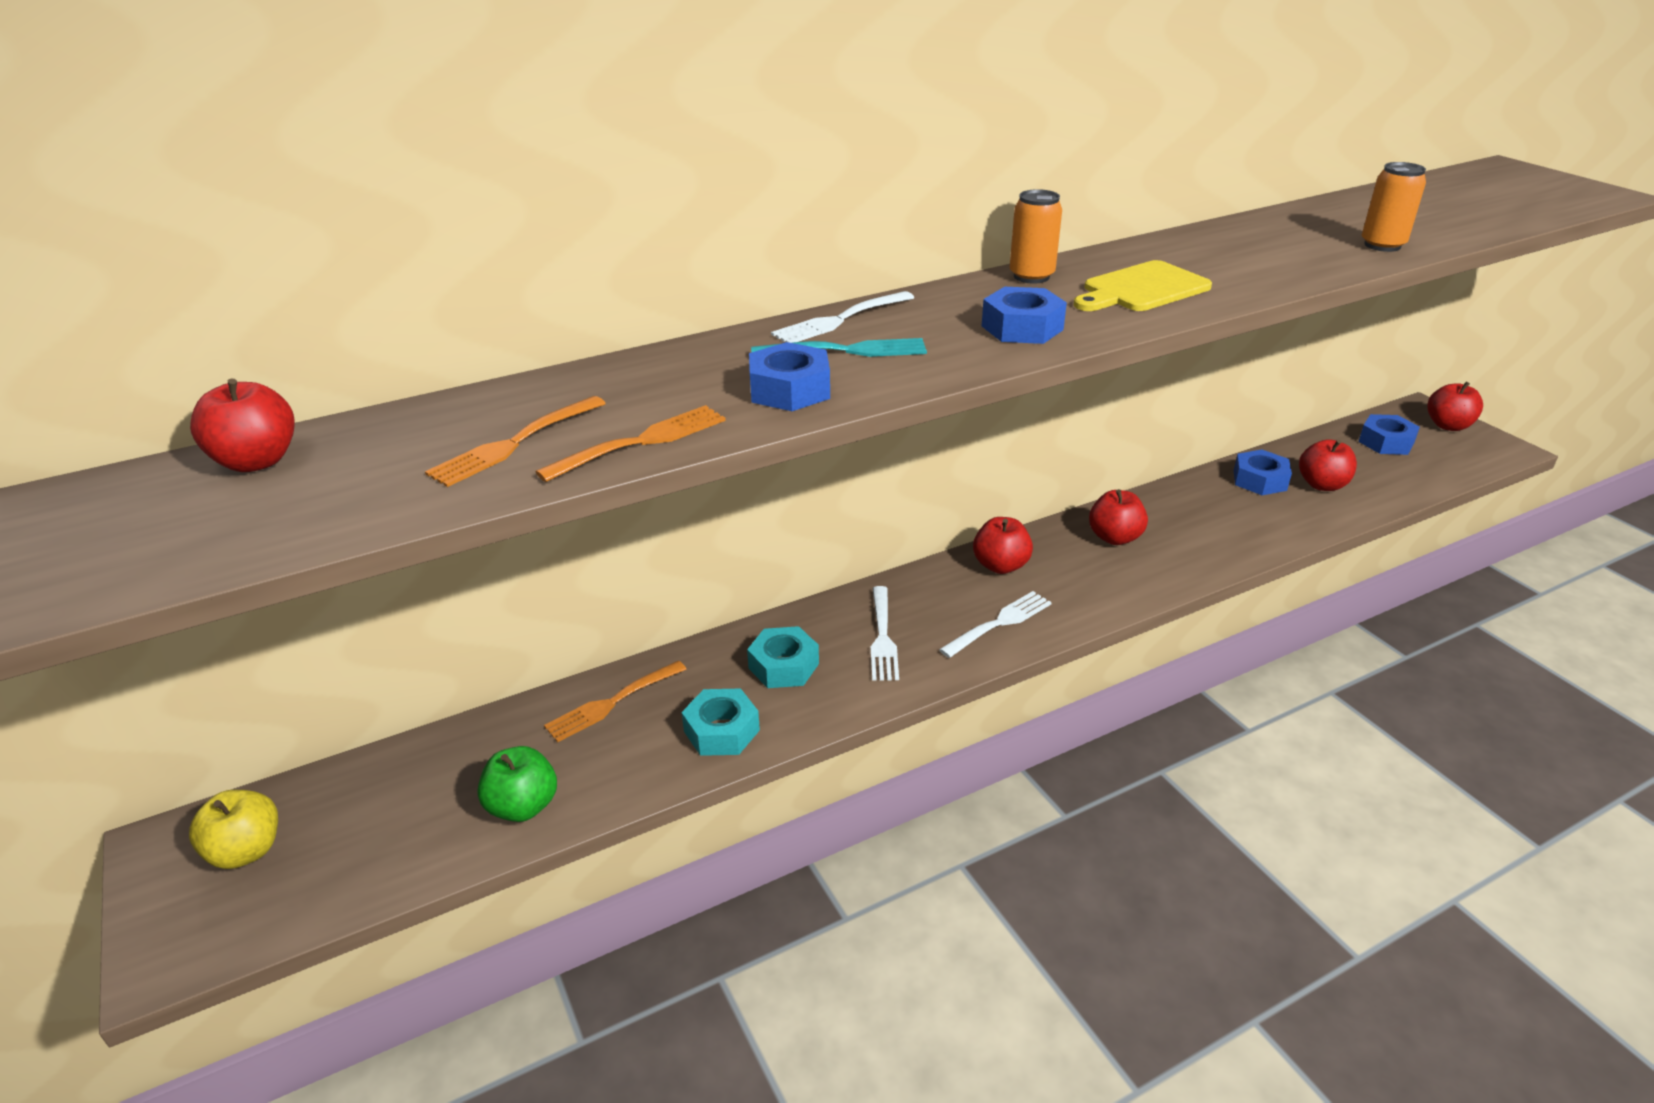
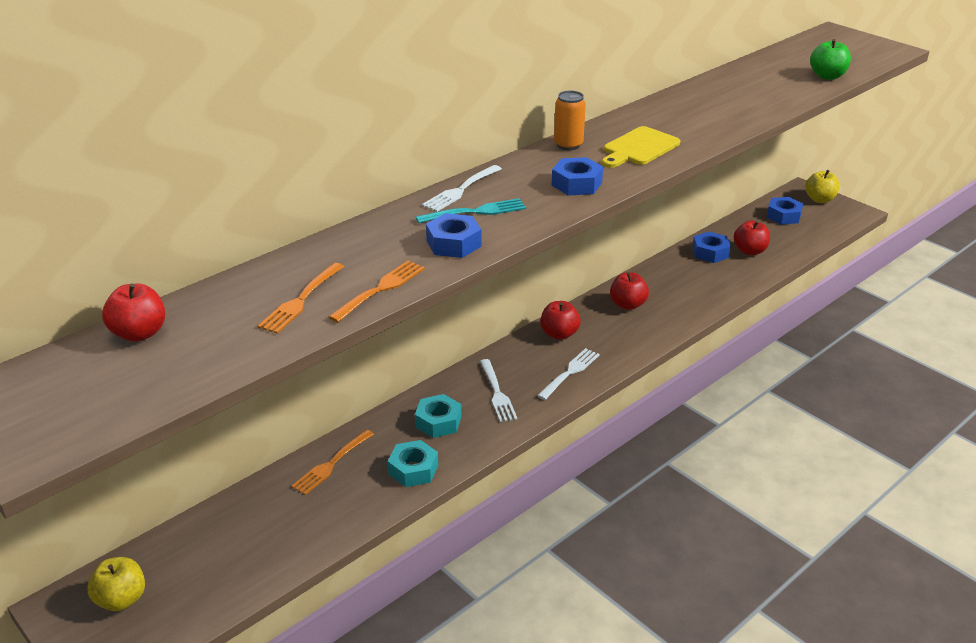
camera: 15 degrees left, 0 degrees up
green apple [477,746,557,822] -> green apple moved to [810,39,851,80]
orange can [1362,162,1426,252] -> none
red apple [1427,382,1483,431] -> yellow apple [805,170,840,203]

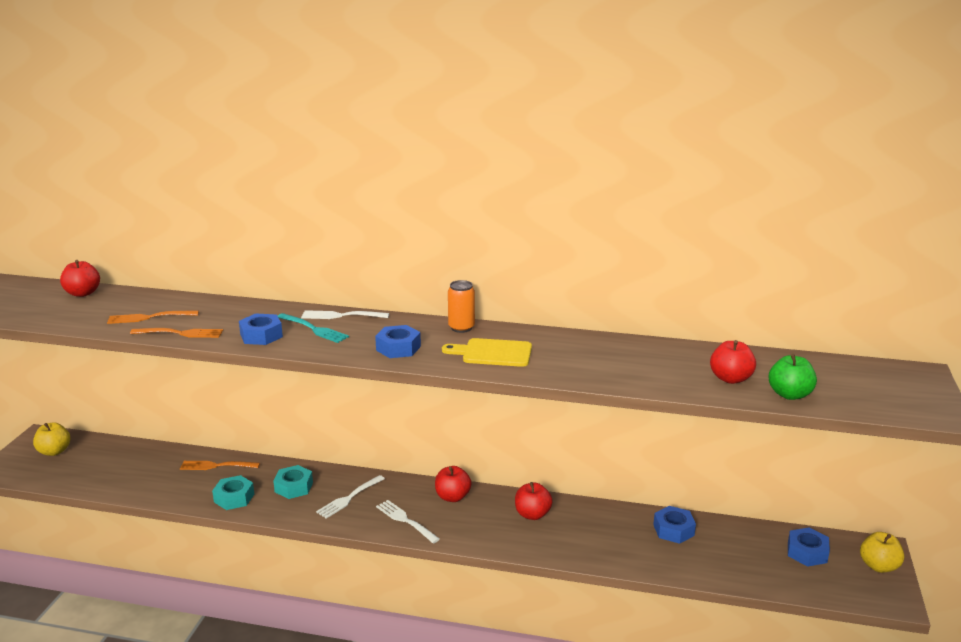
camera: 55 degrees right, 10 degrees down
white fork [537,348,600,400] -> white fork turned 135 degrees counterclockwise [376,500,440,544]
red apple [734,220,770,255] -> red apple moved to [710,340,756,384]

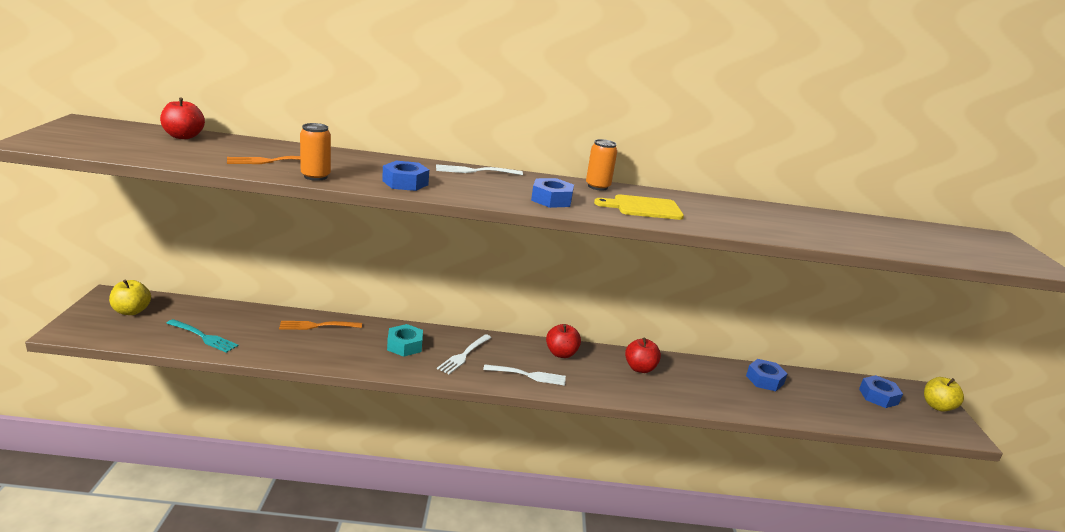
camera: 15 degrees left, 0 degrees up
orange fork [130,328,223,338] -> orange can [300,123,331,181]
turquoise nut [212,475,254,510] -> none
turquoise fork [278,313,349,343] -> turquoise fork moved to [166,319,239,353]
white fork [376,500,440,544] -> white fork turned 150 degrees clockwise [483,364,566,386]
red apple [710,340,756,384] -> none
green apple [769,354,817,400] -> none

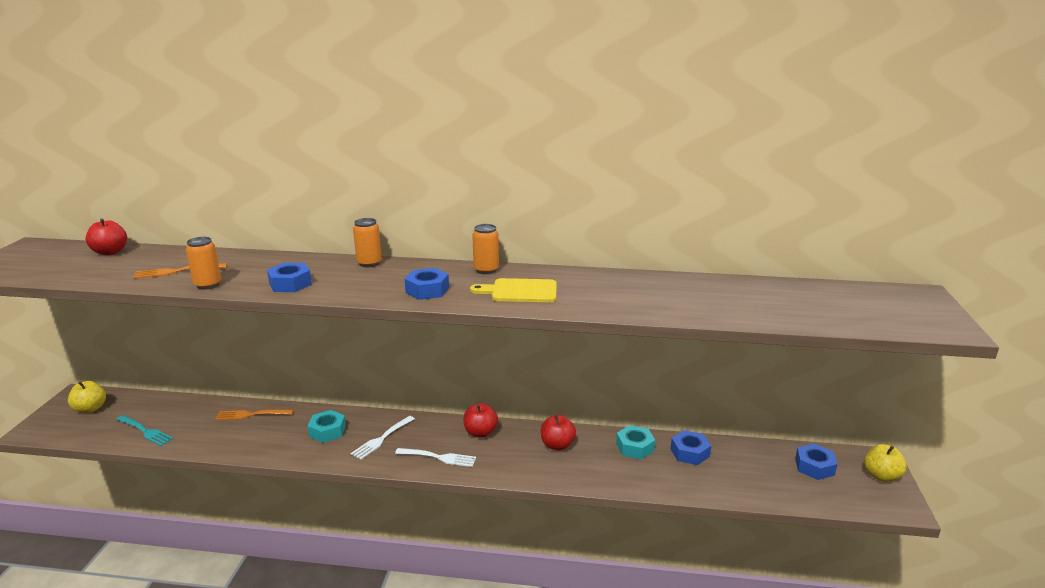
camera: 10 degrees right, 0 degrees up
white fork [436,164,523,175] -> orange can [353,218,382,267]
none -> turquoise nut [616,425,655,459]

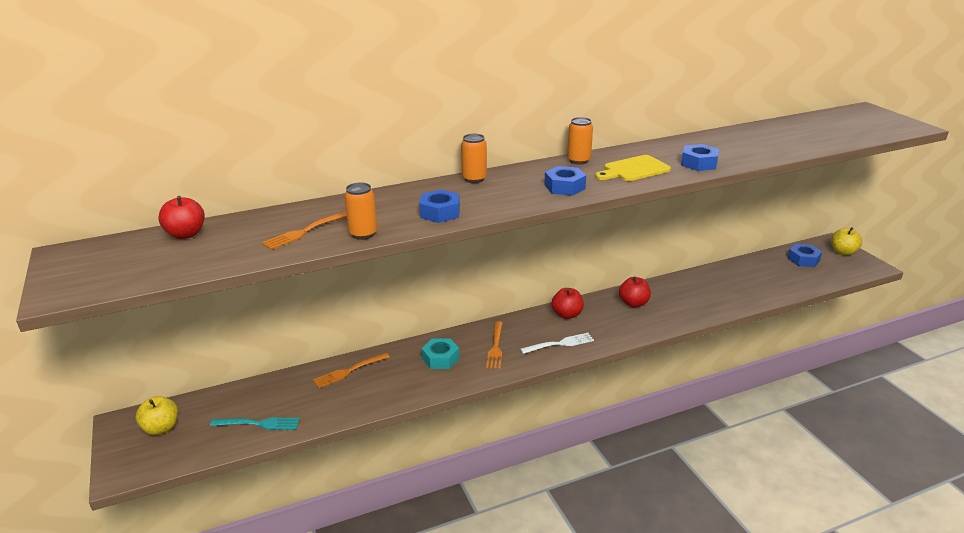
camera: 30 degrees left, 5 degrees up
white fork [351,416,415,460] -> orange fork [486,321,503,369]
turquoise nut [616,425,655,459] -> none
blue nut [671,430,711,465] -> blue nut moved to [681,144,719,171]

